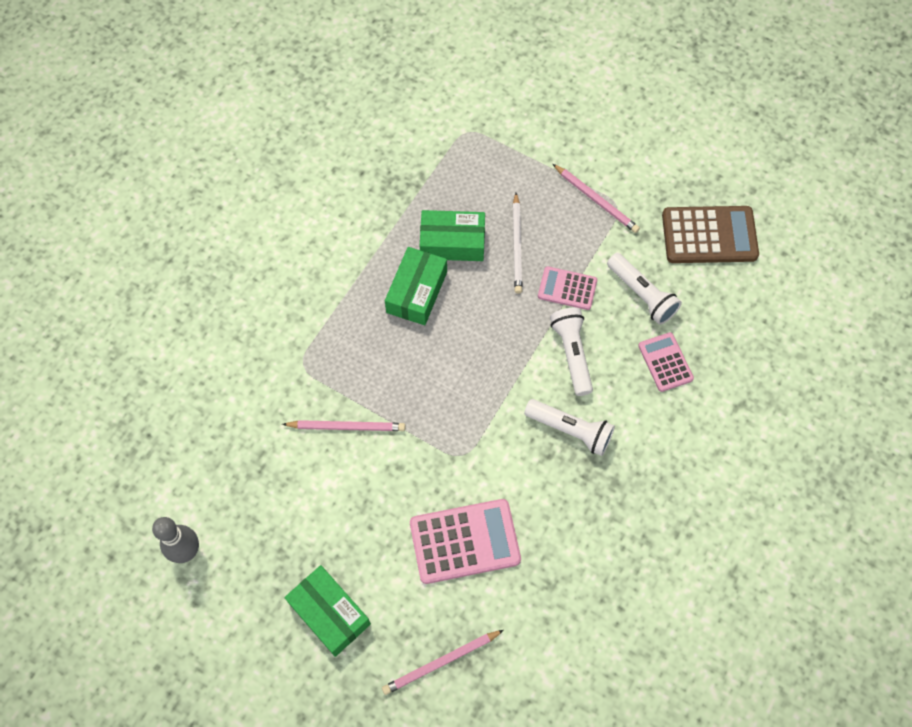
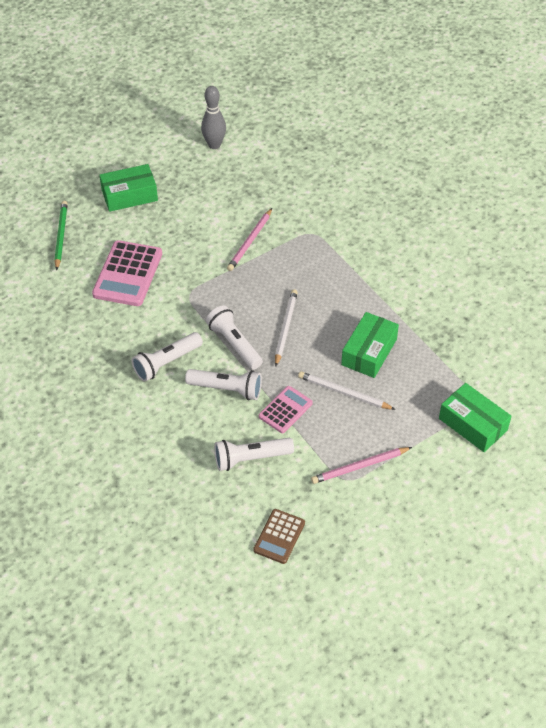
camera: 115 degrees right, 15 degrees down
pink pencil [382,630,504,695] -> green pencil [54,201,68,271]
green box [385,247,447,325] -> green box moved to [439,383,512,452]
pink calculator [638,332,694,392] -> none
brown calculator [662,206,759,263] -> brown calculator [253,509,305,564], size x0.59
none -> white flashlight [206,305,263,370]
none -> white pencil [275,289,298,367]

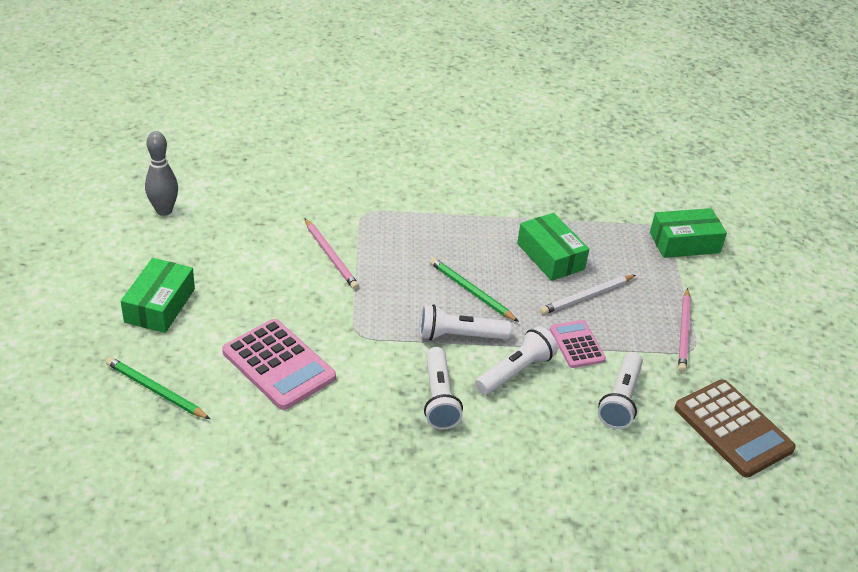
camera: 60 degrees left, 10 degrees down
brown calculator [253,509,305,564] -> brown calculator [675,379,796,478], size x1.70
white pencil [275,289,298,367] -> green pencil [430,257,519,322]

